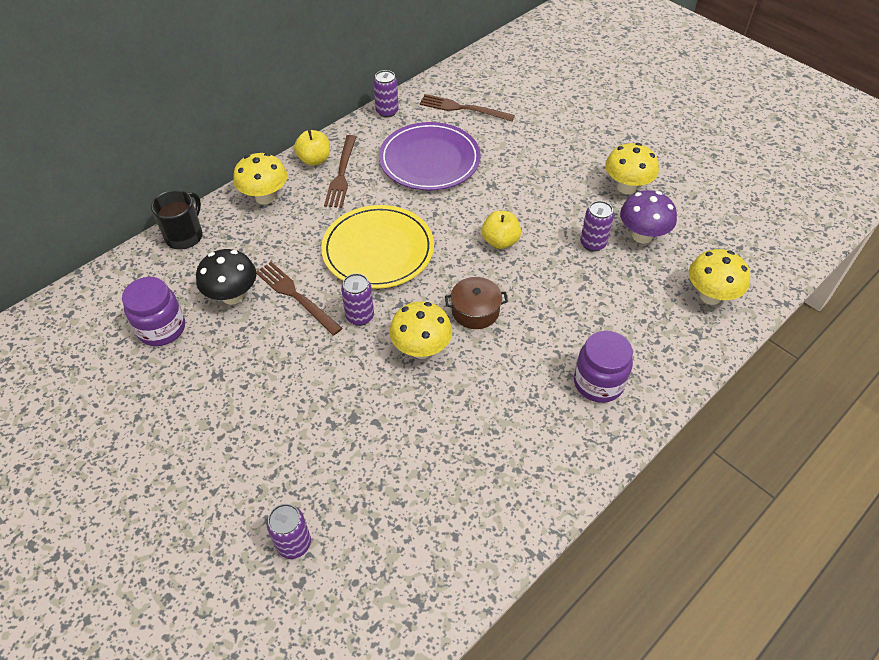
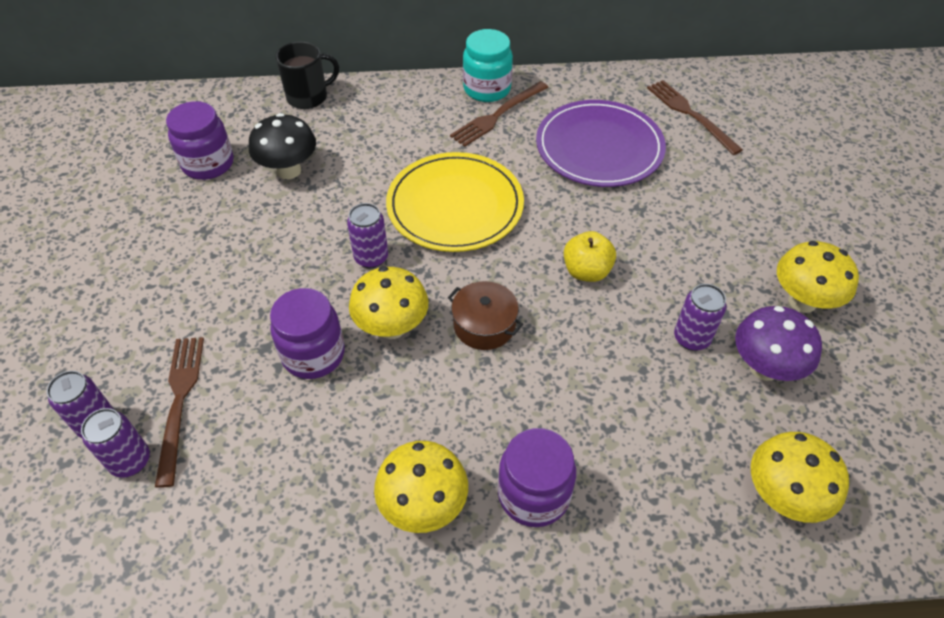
camera: 40 degrees right, 0 degrees up
yellow mushroom [233,153,287,205] -> yellow mushroom moved to [374,441,468,533]
brown fork [256,262,342,335] -> brown fork moved to [155,337,204,488]
yellow apple [294,130,330,166] -> turquoise jar [463,29,513,102]
purple can [373,70,399,118] -> purple can moved to [81,408,150,478]
none -> purple jar [270,288,345,379]

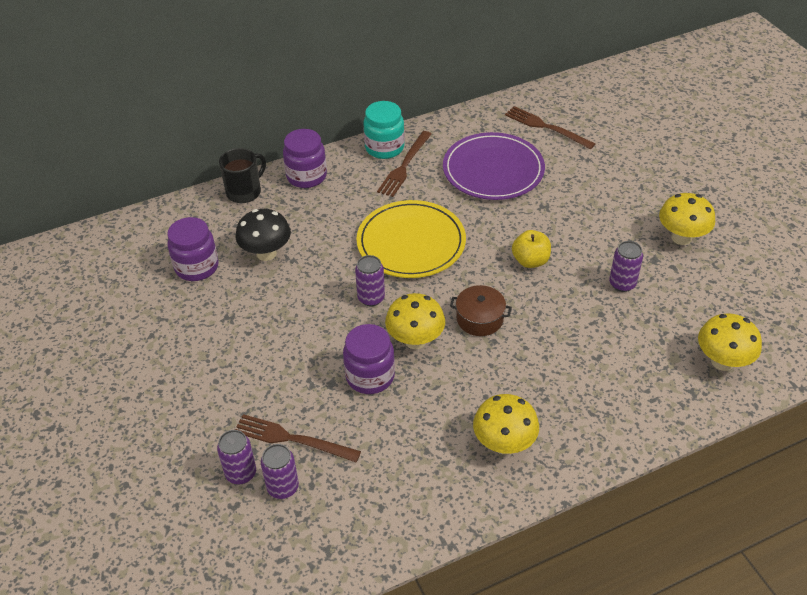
camera: 20 degrees left, 5 degrees down
brown fork [155,337,204,488] -> brown fork turned 45 degrees counterclockwise [235,414,361,462]
purple jar [498,428,576,527] -> purple jar moved to [283,129,327,188]
purple mushroom [735,306,822,381] -> none

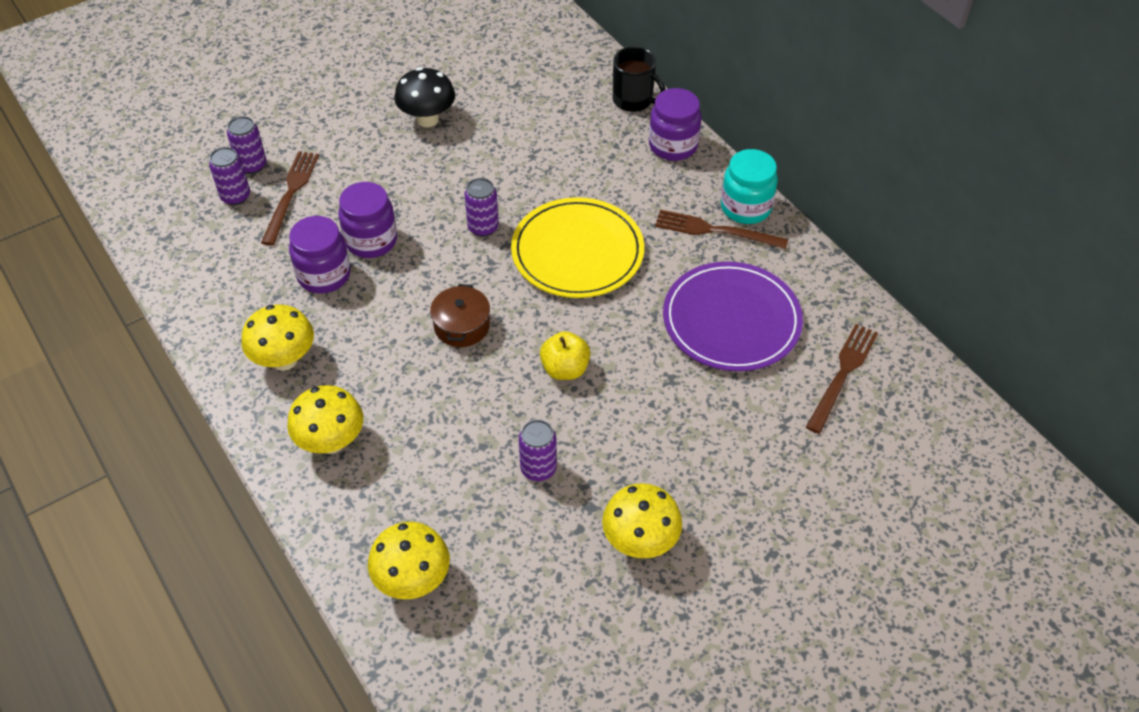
camera: 80 degrees right, 5 degrees up
purple jar [167,217,219,281] -> purple jar moved to [289,216,351,293]
black mushroom [236,209,291,261] -> black mushroom moved to [394,67,455,127]
yellow mushroom [385,293,445,349] -> yellow mushroom moved to [287,385,363,454]

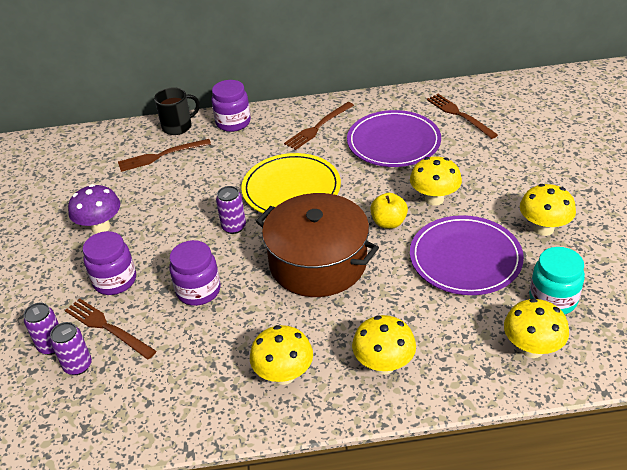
camera: 60 degrees left, 10 degrees down
purple jar [289,216,351,293] -> purple jar moved to [83,231,136,295]
black mushroom [394,67,455,127] -> purple mushroom [68,184,120,234]
brown pot [430,284,490,347] -> brown pot [256,193,379,297], size x2.22
purple can [519,420,557,481] -> purple plate [410,215,524,295]
turquoise jar [721,149,778,224] -> turquoise jar moved to [529,247,585,315]
none -> brown fork [118,139,211,172]
none -> yellow mushroom [410,157,462,206]

